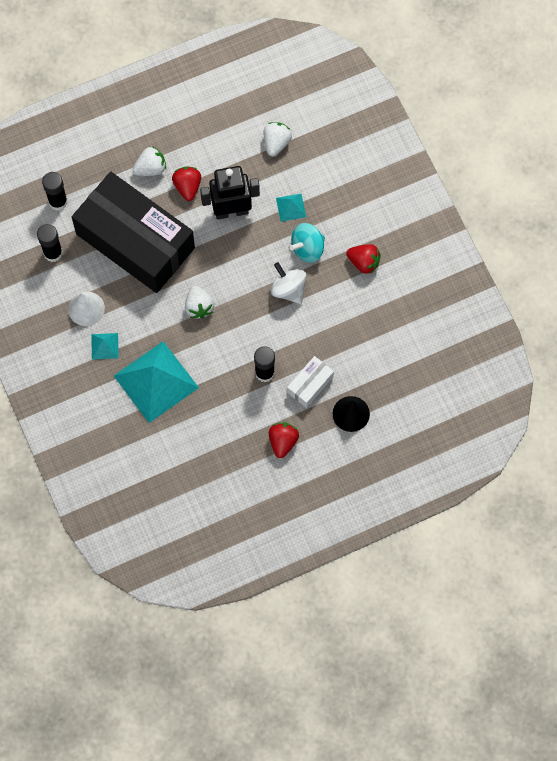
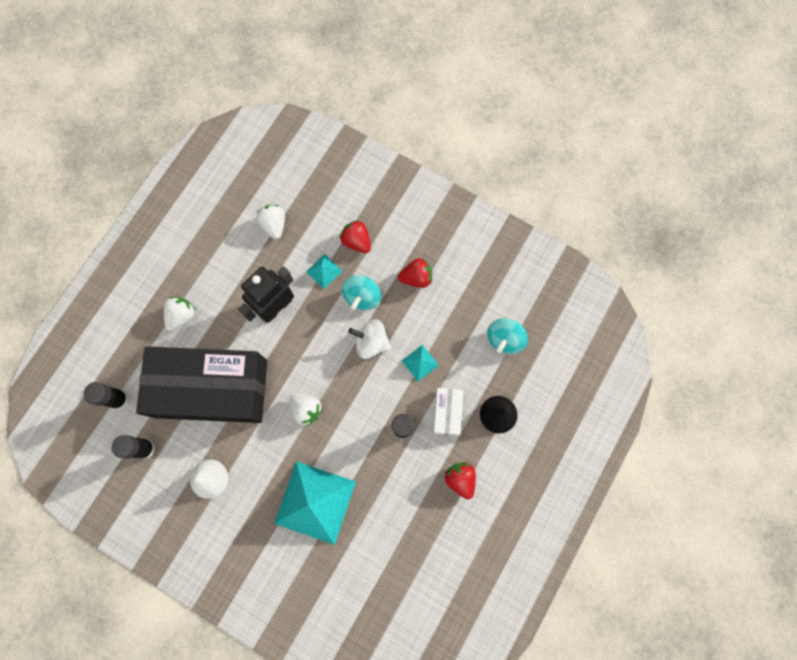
camera: 35 degrees left, 5 degrees up
turquoise pyramid [91,333,119,360] -> turquoise pyramid moved to [402,345,439,381]
red strawberry [172,166,201,201] -> red strawberry moved to [340,220,371,253]
none -> turquoise spinning top [487,318,528,354]

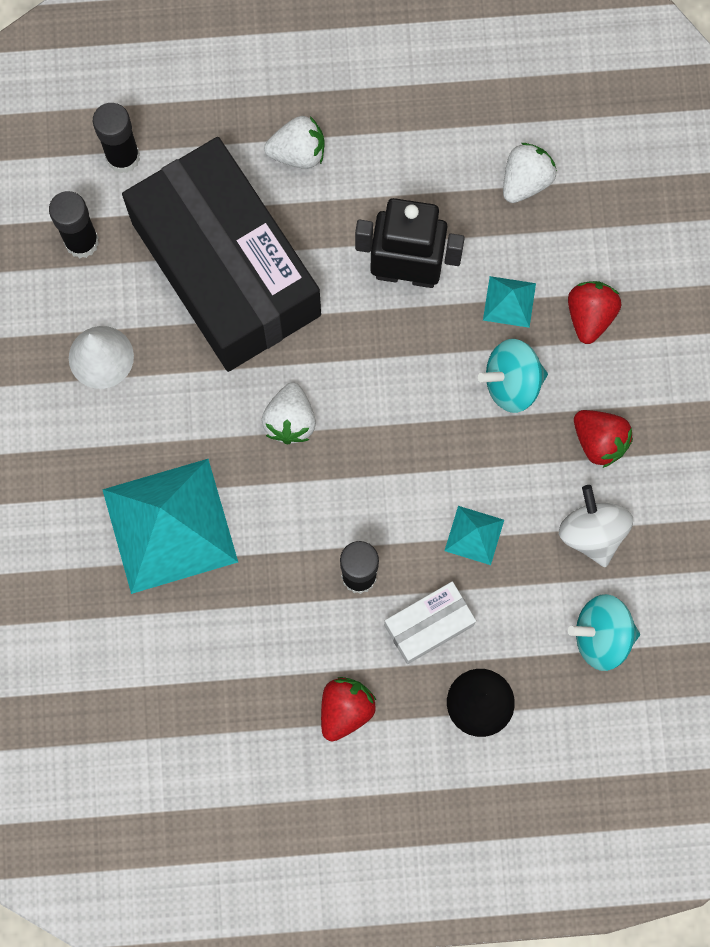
camera: 55 degrees right, 0 degrees up
white spinning top [348,319,391,359] -> white spinning top moved to [559,485,633,567]

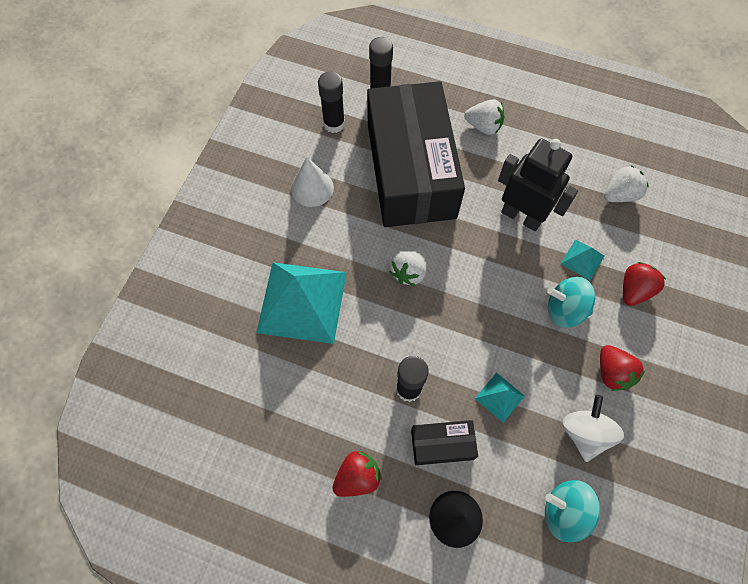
camera: 25 degrees right, 10 degrees down
white box [384,581,476,664] -> black box [411,420,478,465]

